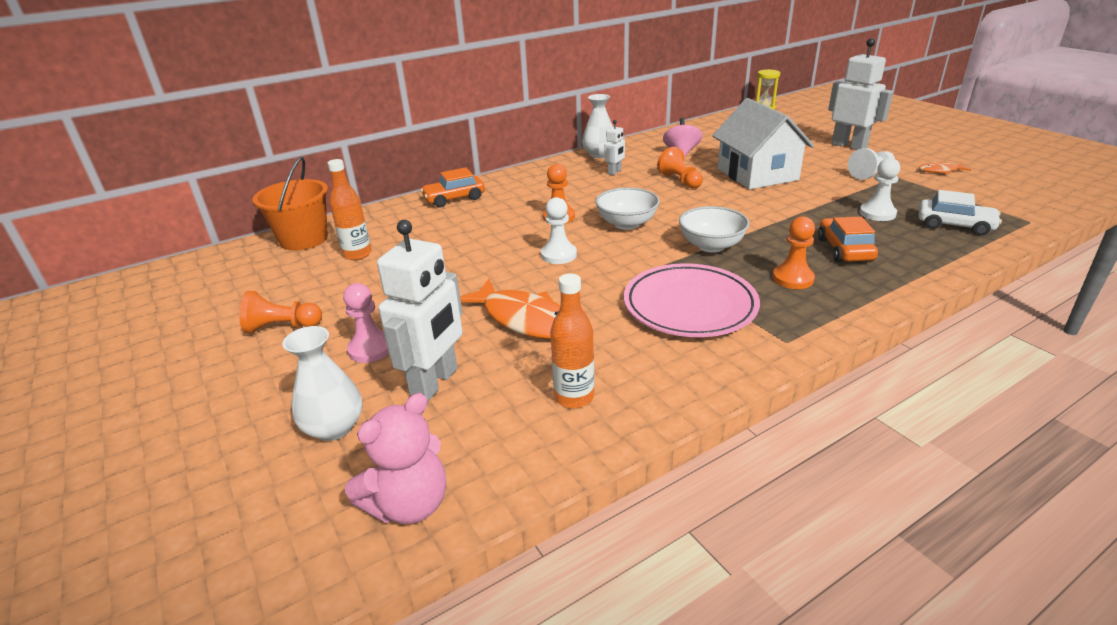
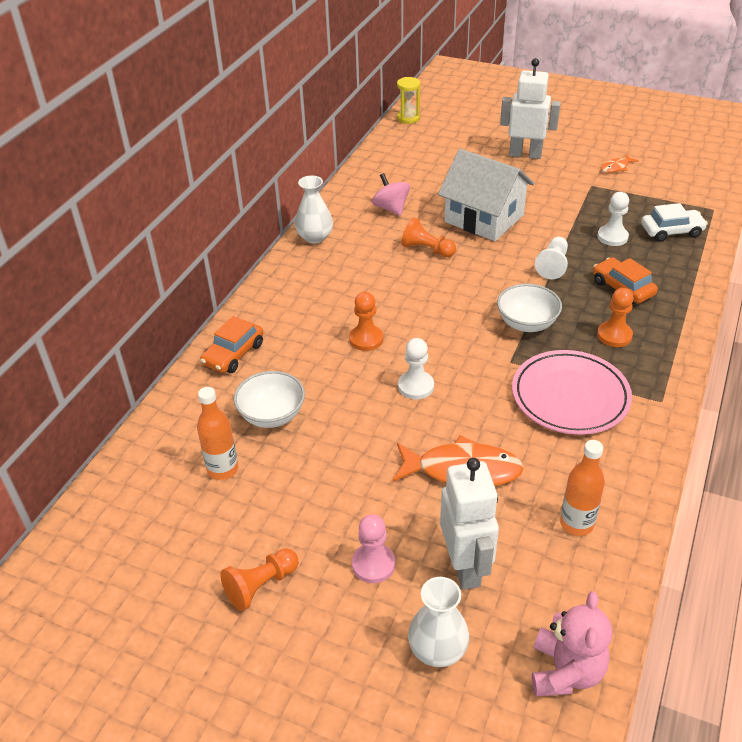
camera: 35 degrees left, 10 degrees up
orange bucket [252,157,328,250] -> none
white bowl [595,187,660,230] -> white bowl moved to [234,371,305,428]
white robot [604,120,625,175] -> none
white pawn [848,148,895,180] -> white pawn moved to [535,237,568,279]

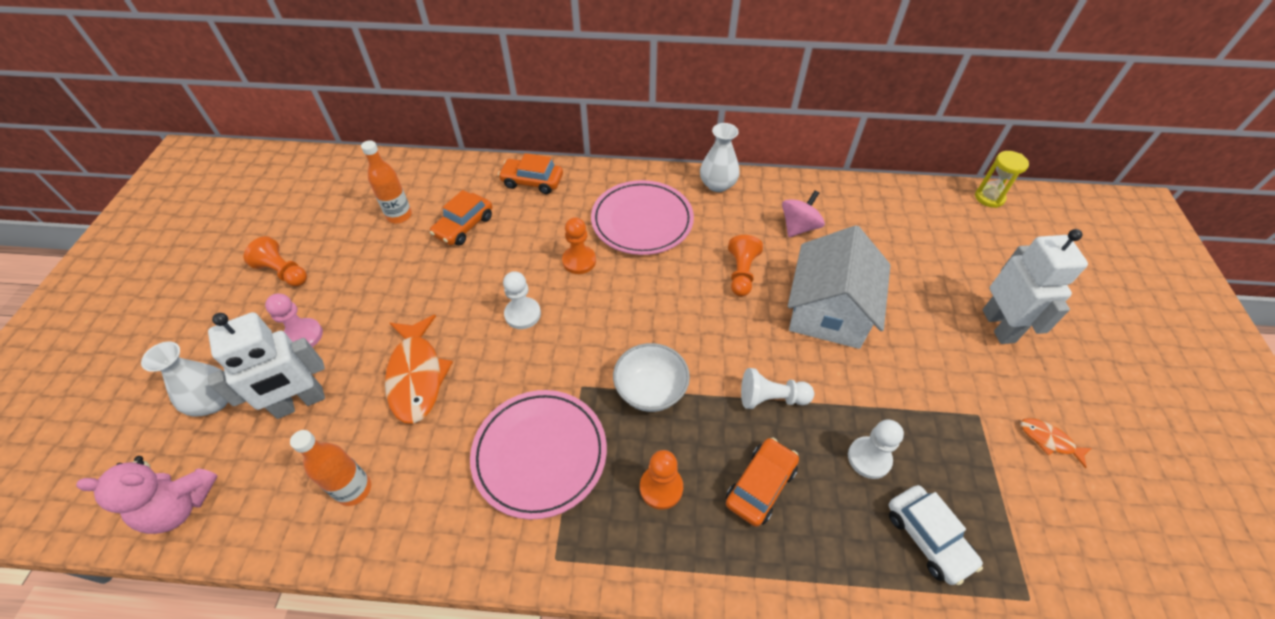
camera: 70 degrees right, 10 degrees up
white bowl [234,371,305,428] -> orange car [430,190,492,246]
none -> pink plate [591,180,694,255]

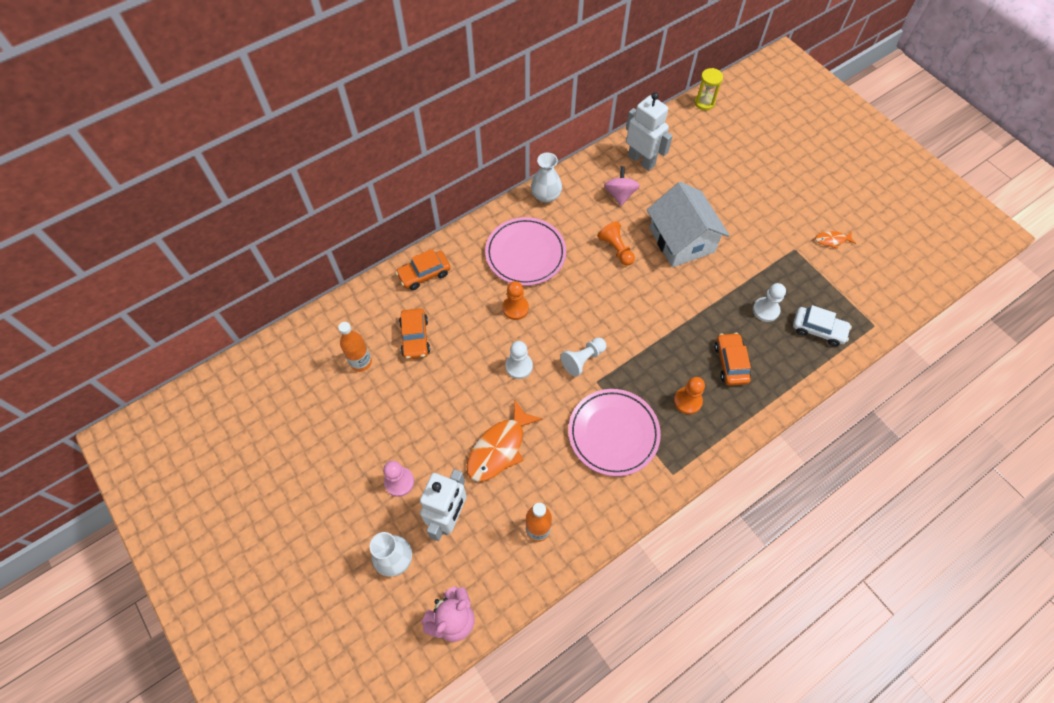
camera: 40 degrees left, 10 degrees up
orange pawn [244,236,307,286] -> none
orange fish [385,315,453,424] -> orange fish turned 90 degrees clockwise [466,400,543,482]
white bowl [613,343,690,412] -> none
white pawn [741,368,814,409] -> white pawn moved to [561,338,607,377]
white robot [983,229,1088,344] -> white robot moved to [626,92,673,171]

